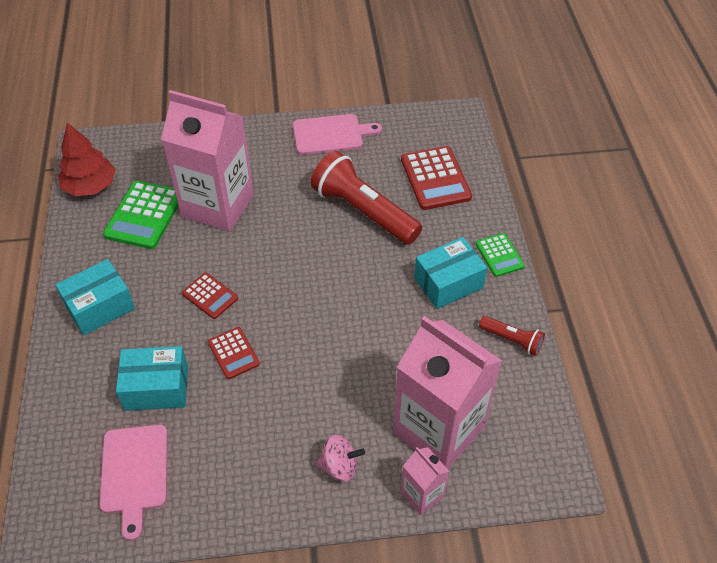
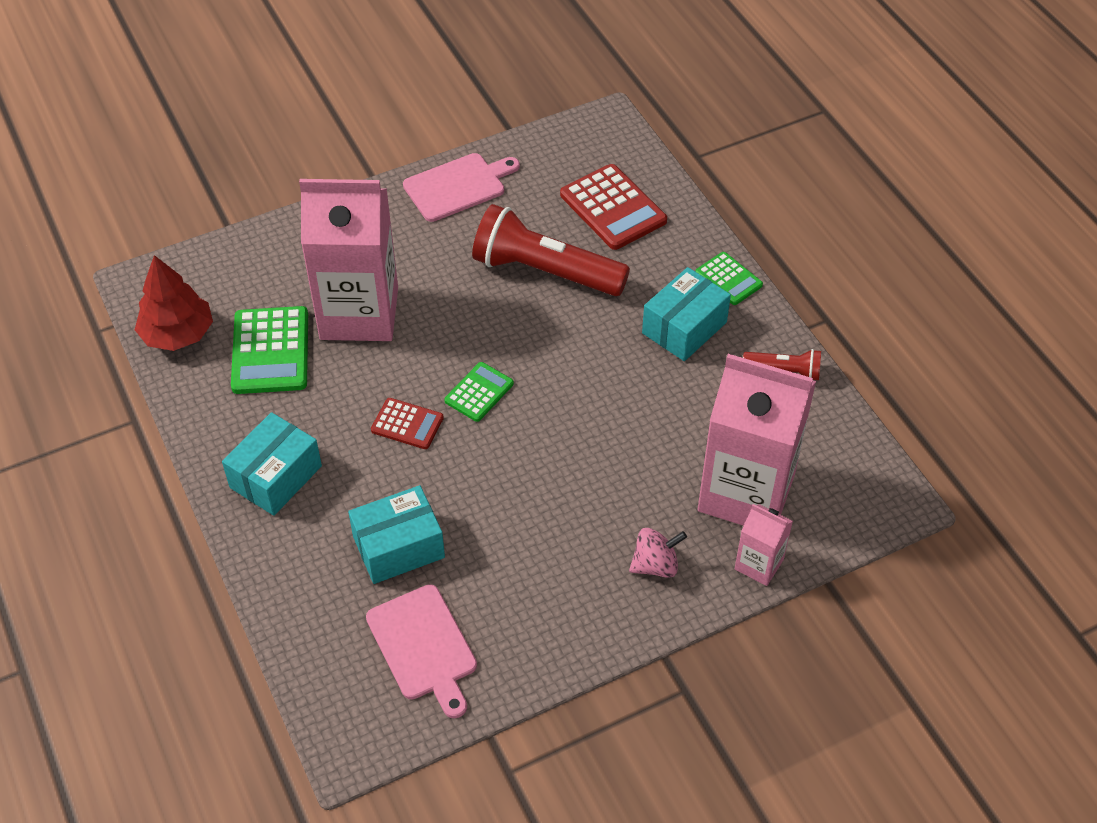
camera: 20 degrees left, 0 degrees up
red calculator [208,327,260,379] -> none
none -> green calculator [444,362,514,422]

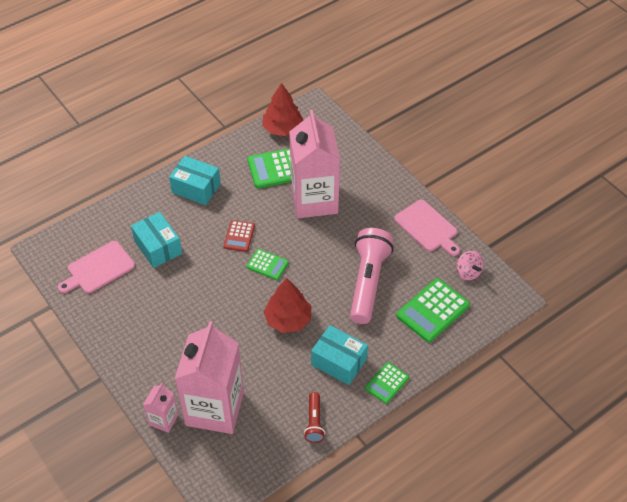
camera: 80 degrees right, 0 degrees up
red flashlight [472,204,630,296] -> pink flashlight [350,228,394,324]
red calculator [560,164,667,250] -> green calculator [397,278,470,342]
pink spinning top [629,528,687,578] -> pink spinning top moved to [456,250,484,281]
none -> red tree [264,278,311,333]

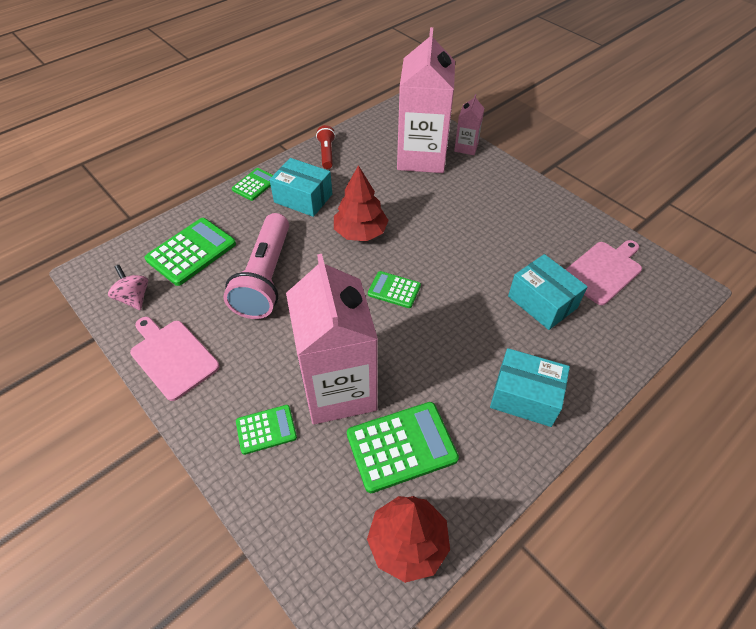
camera: 175 degrees right, 0 degrees up
red calculator [224,220,255,252] -> none
none -> green calculator [236,405,297,455]

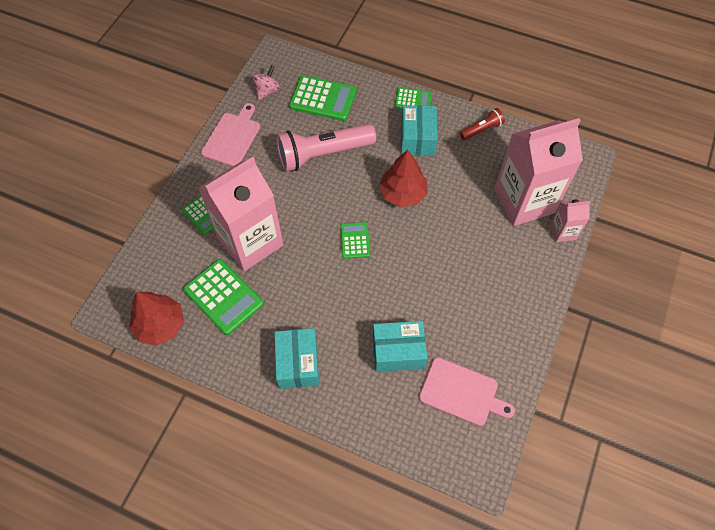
camera: 65 degrees right, 10 degrees up
turquoise box [508,254,588,330] -> turquoise box turned 60 degrees clockwise [373,321,427,372]

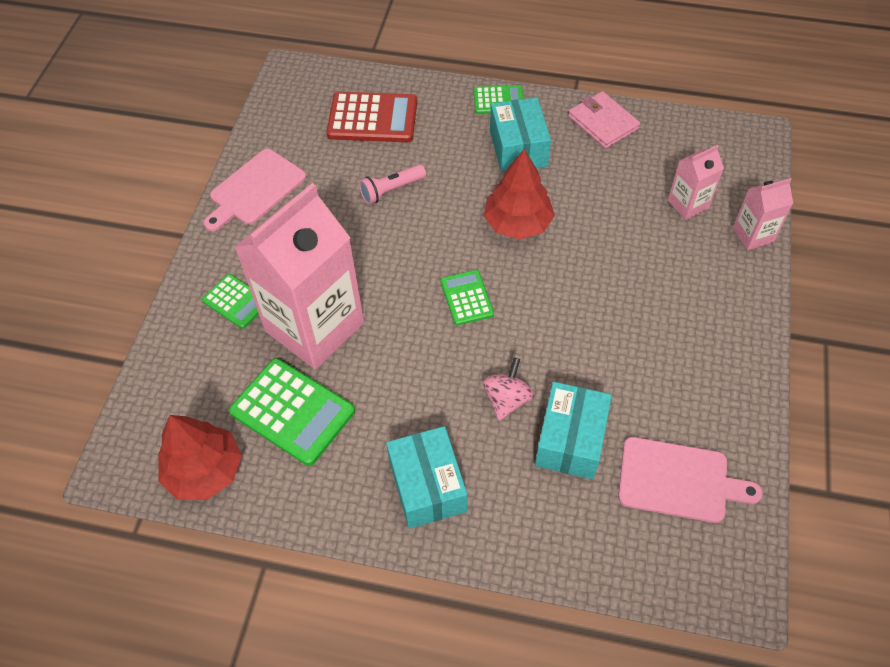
camera: 10 degrees left, 5 degrees down
pink cutting board [201,103,260,167] -> pink cutting board turned 150 degrees counterclockwise [203,149,306,231]
pink spinning top [252,65,280,100] -> pink spinning top moved to [483,358,534,421]
pink flashlight [276,124,376,172] -> pink flashlight [359,164,426,205], size x0.48
green calculator [289,75,357,121] -> red calculator [326,92,417,142]
turquoise box [373,321,427,372] -> turquoise box turned 60 degrees counterclockwise [535,382,612,479]
red flashlight [460,108,505,140] -> pink wallet [568,91,640,149]
pink carton [494,118,583,226] -> pink carton [667,145,724,220], size x0.45

